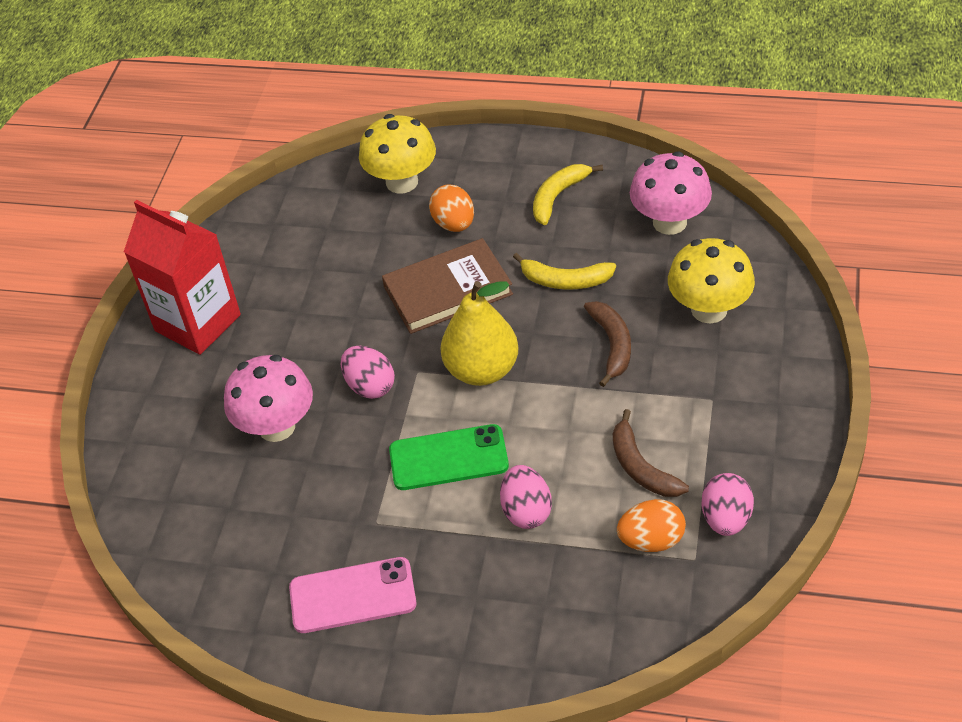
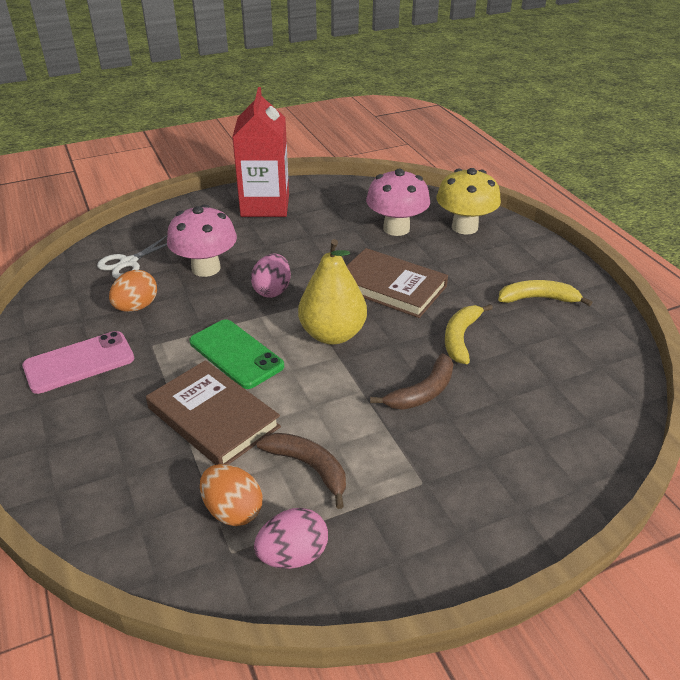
camera: 50 degrees right, 10 degrees down
pink phone [289,557,417,633] -> pink phone turned 75 degrees counterclockwise [22,331,134,394]
orange egg [429,185,474,232] -> orange egg moved to [109,270,157,312]
pink egg [500,465,552,529] -> brown book [146,360,281,465]
yellow banana [513,253,616,289] -> yellow banana turned 45 degrees clockwise [445,304,493,364]
brown banana [613,409,689,497] -> brown banana turned 105 degrees clockwise [257,433,346,509]
pink mushroom [630,152,712,235] -> pink mushroom moved to [366,168,430,236]
yellow mushroom [668,238,755,323] -> none
none -> white scissors [97,236,167,279]

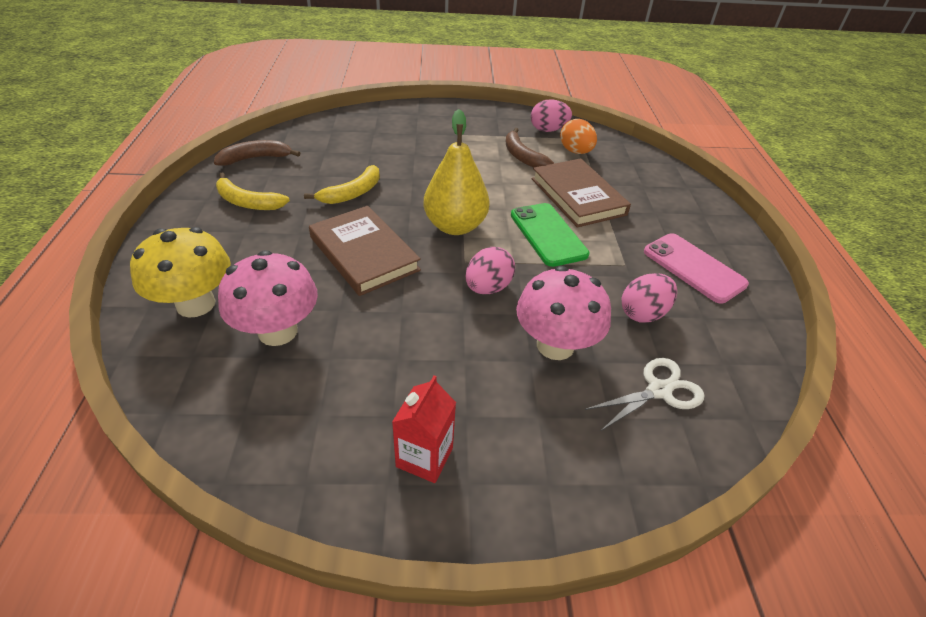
camera: 160 degrees left, 5 degrees up
pink phone [22,331,134,394] -> pink phone turned 60 degrees clockwise [644,233,749,304]
orange egg [109,270,157,312] -> pink egg [622,273,677,323]
red carton [232,87,289,217] -> red carton [392,375,456,483], size x0.53
brown banana [370,353,453,410] -> brown banana moved to [214,140,300,166]

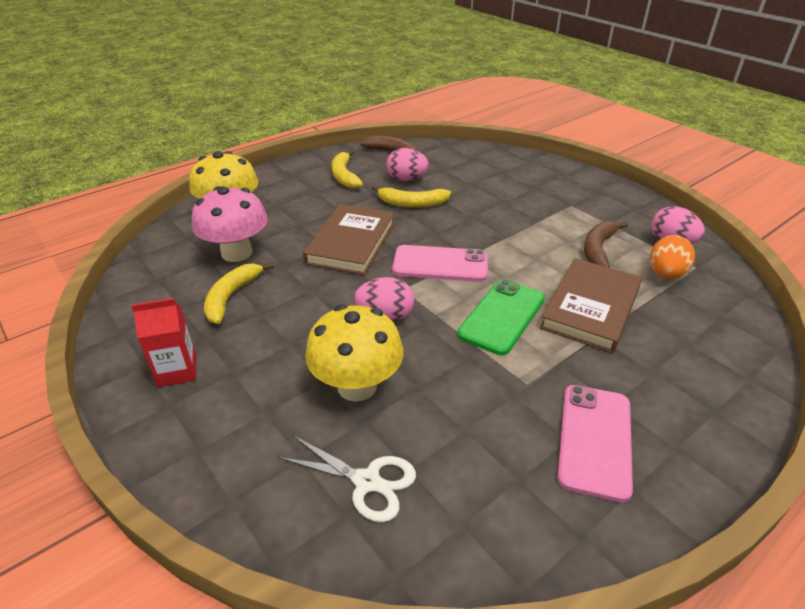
camera: 55 degrees right, 5 degrees down
yellow pear [424,109,490,235] -> pink phone [392,245,488,282]
pink mushroom [516,266,611,360] -> yellow mushroom [305,305,404,402]
pink egg [622,273,677,323] -> pink egg moved to [386,148,429,181]
none -> yellow banana [204,262,274,324]

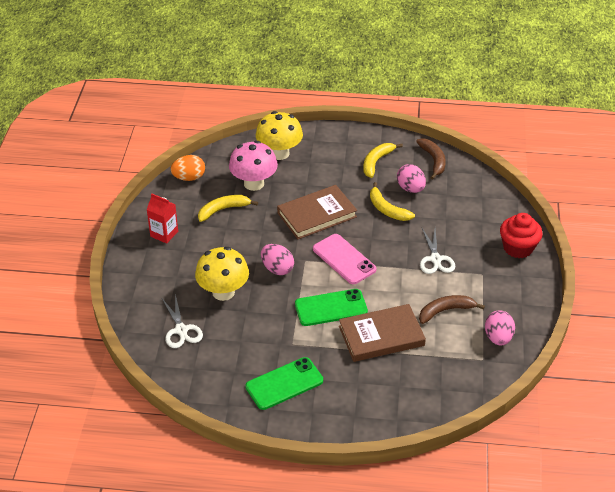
camera: 45 degrees right, 5 degrees up
pink phone [557,385,633,503] -> green phone [246,357,323,410]
orange egg [650,235,695,279] -> orange egg moved to [171,155,205,181]
none -> white scissors [420,228,455,274]
none -> red cupcake [500,213,543,258]

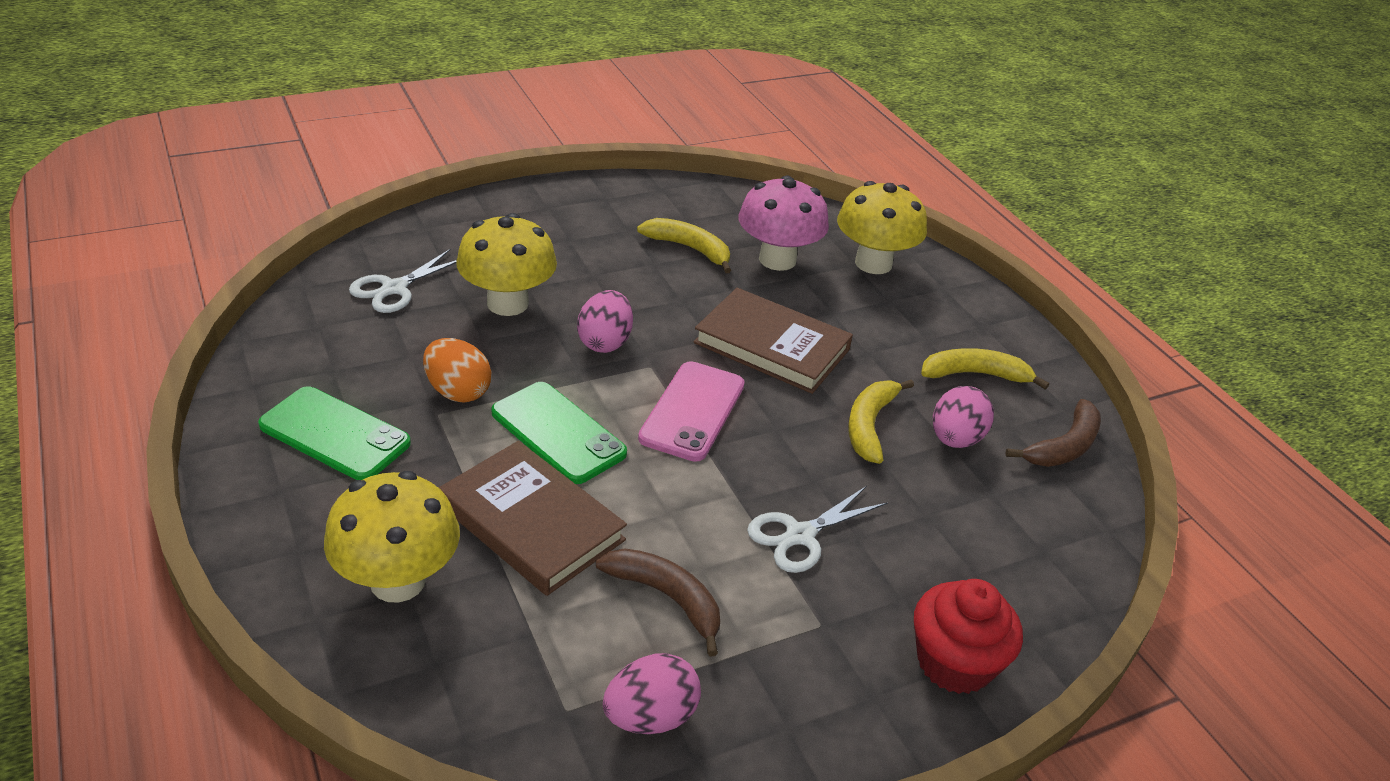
camera: 55 degrees right, 5 degrees down
red carton [146,193,178,244] -> none
orange egg [171,155,205,181] -> orange egg moved to [423,338,491,403]
none -> yellow mushroom [324,471,460,603]

